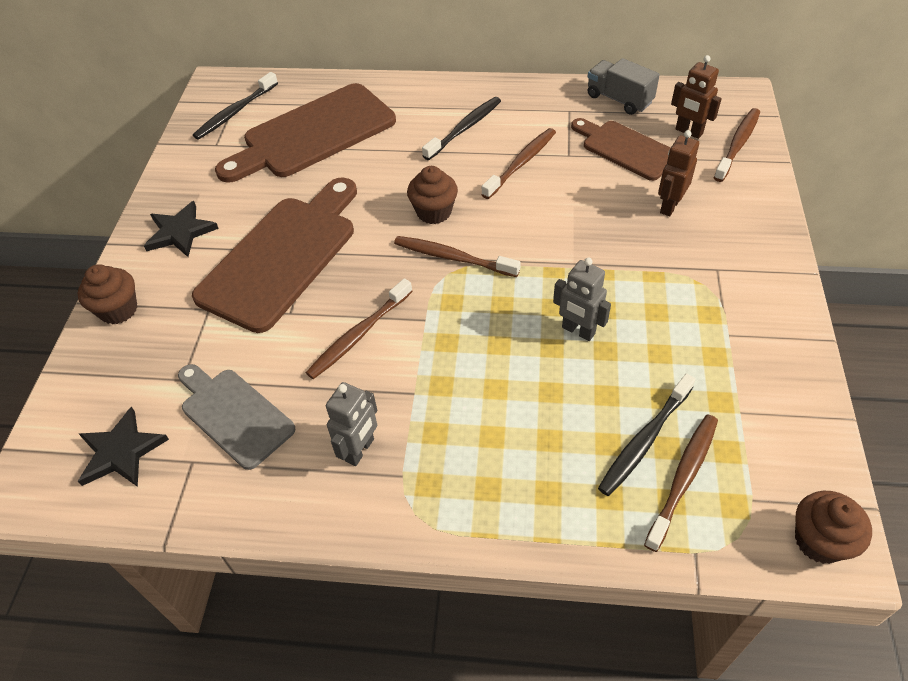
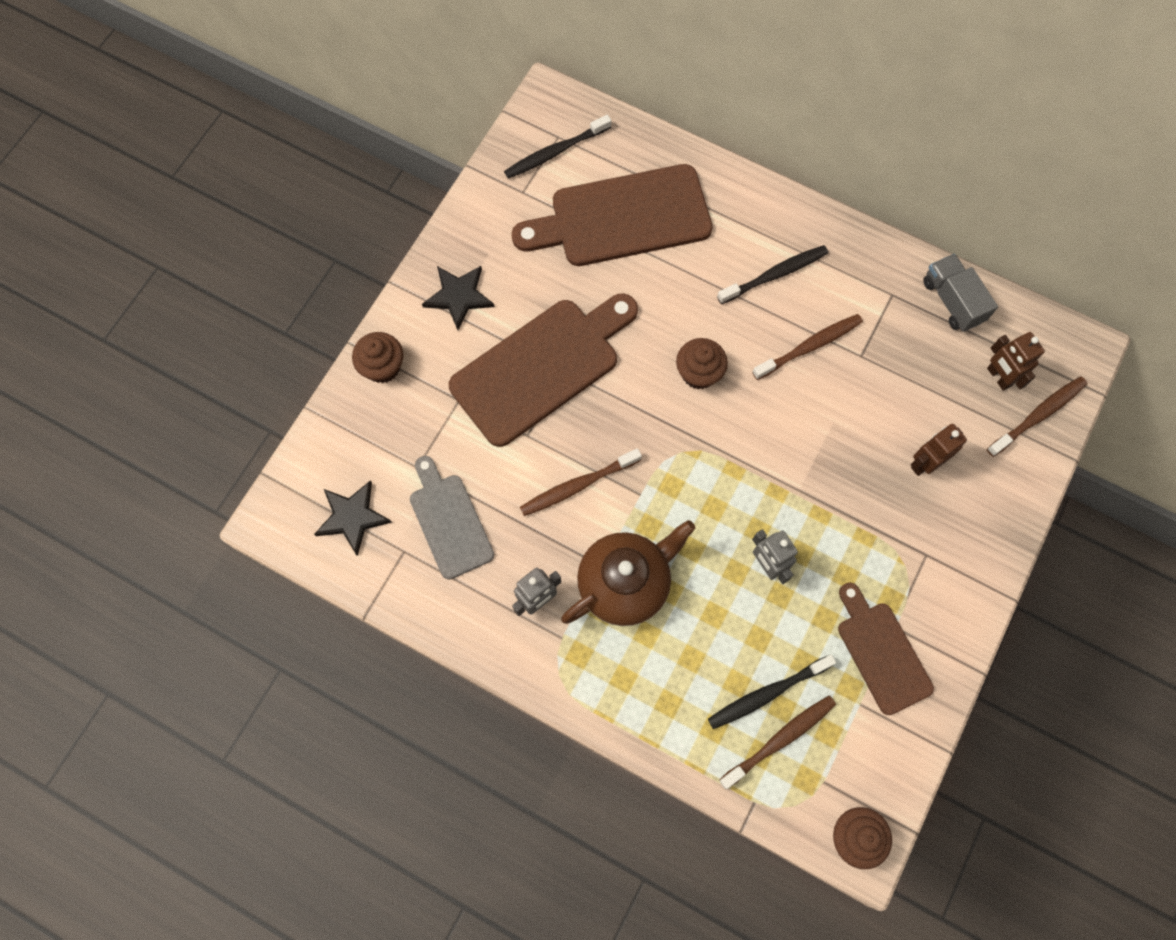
camera: 20 degrees right, 20 degrees up
brown toothbrush [394,236,521,277] -> none
brown cutting board [571,118,670,181] -> brown cutting board moved to [838,582,934,715]
none -> brown teapot [561,520,695,626]

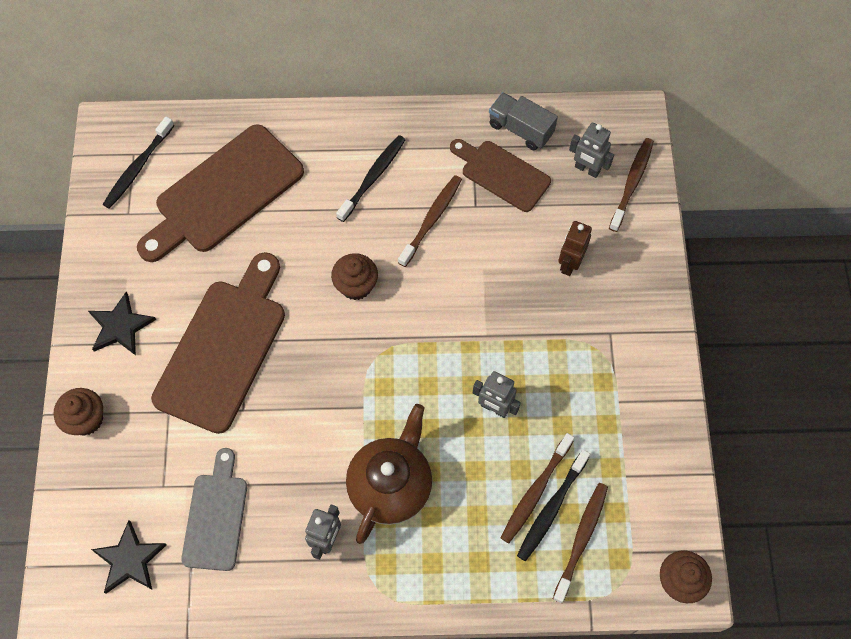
camera: 30 degrees left, 5 degrees down
grey cutting board [410,456,494,580] -> grey cutting board turned 60 degrees clockwise [181,448,247,571]
brown toothbrush [520,448,642,516] -> brown toothbrush moved to [501,433,574,543]
brown cutting board [838,582,934,715] -> brown cutting board moved to [450,139,551,212]
brown robot [987,332,1045,391] -> grey robot [569,123,614,178]

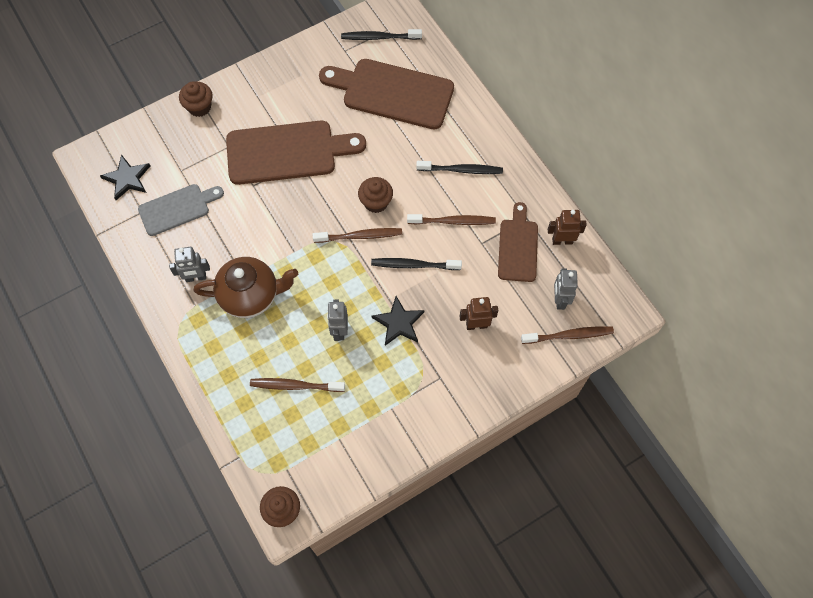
camera: 60 degrees right, 0 degrees up
black star [88,292,156,355] -> black star moved to [372,296,425,346]
grey truck [489,92,558,150] -> brown robot [548,210,587,245]
black toothbrush [517,449,590,561] -> black toothbrush moved to [371,258,462,270]
brown toothbrush [553,483,608,603] -> brown toothbrush moved to [313,228,402,243]

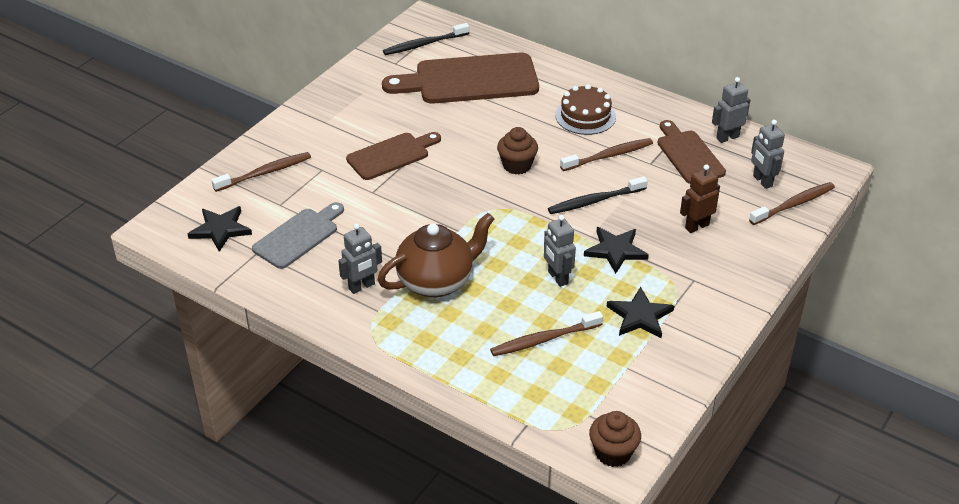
camera: 25 degrees left, 25 degrees down
brown cupcake [179,82,213,117] -> none
brown cutting board [226,120,366,185] -> brown cutting board [346,132,441,180], size x0.60
brown toothbrush [313,228,402,243] -> brown toothbrush moved to [211,152,311,192]
black toothbrush [416,161,503,174] -> brown cake [555,84,616,135]
brown robot [548,210,587,245] -> grey robot [712,77,750,143]
none -> black star [607,287,674,338]

